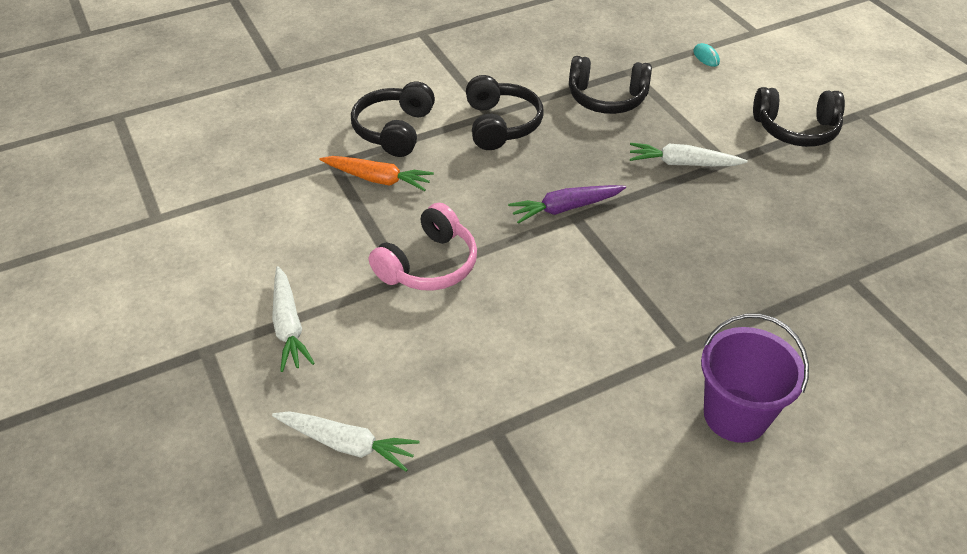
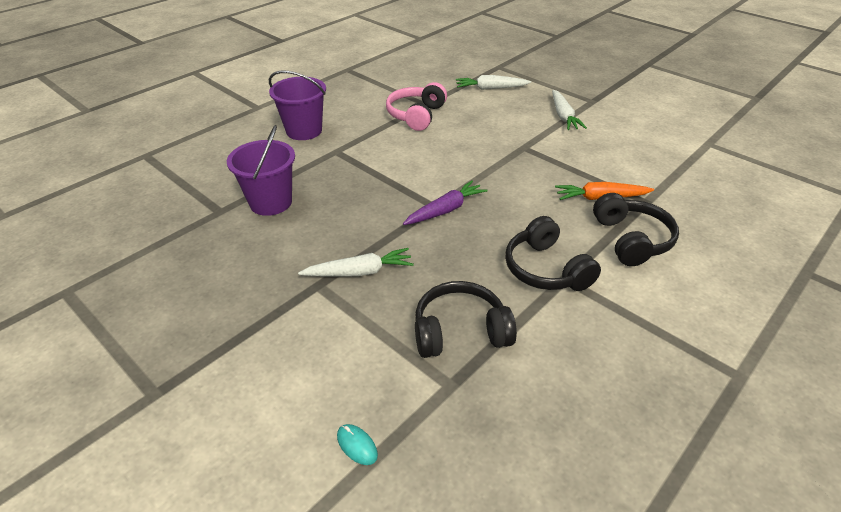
camera: 160 degrees right, 5 degrees down
white carrot [272,266,315,372] -> white carrot turned 150 degrees counterclockwise [552,90,587,130]
pink headphones [369,203,477,291] -> pink headphones moved to [386,82,447,131]
black headphones [753,87,845,147] -> none
none -> purple bucket [227,125,295,216]

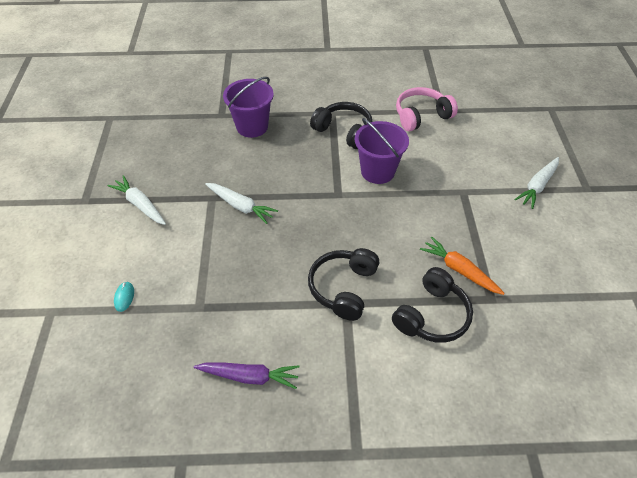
camera: 45 degrees right, 10 degrees up
purple bucket [269,71,326,140] -> purple bucket moved to [355,118,409,184]
purple carrot [403,180,488,225] -> purple carrot moved to [194,362,300,389]
black headphones [415,281,517,358] -> black headphones moved to [310,102,373,149]
white carrot [456,75,531,90] -> white carrot moved to [108,175,166,225]

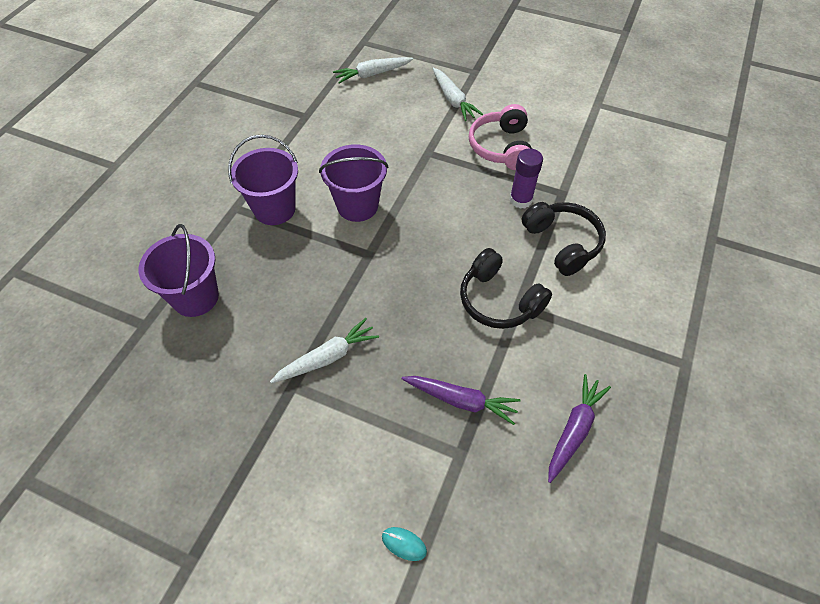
camera: 65 degrees left, 5 degrees up
white carrot [108,175,166,225] -> white carrot moved to [333,57,413,84]
black headphones [310,102,373,149] -> purple bucket [228,134,298,225]
pink headphones [396,87,458,131] -> pink headphones moved to [469,104,532,170]
orange carrot [420,236,505,295] -> purple glue stick [510,148,543,209]
none -> purple carrot [402,376,521,425]

